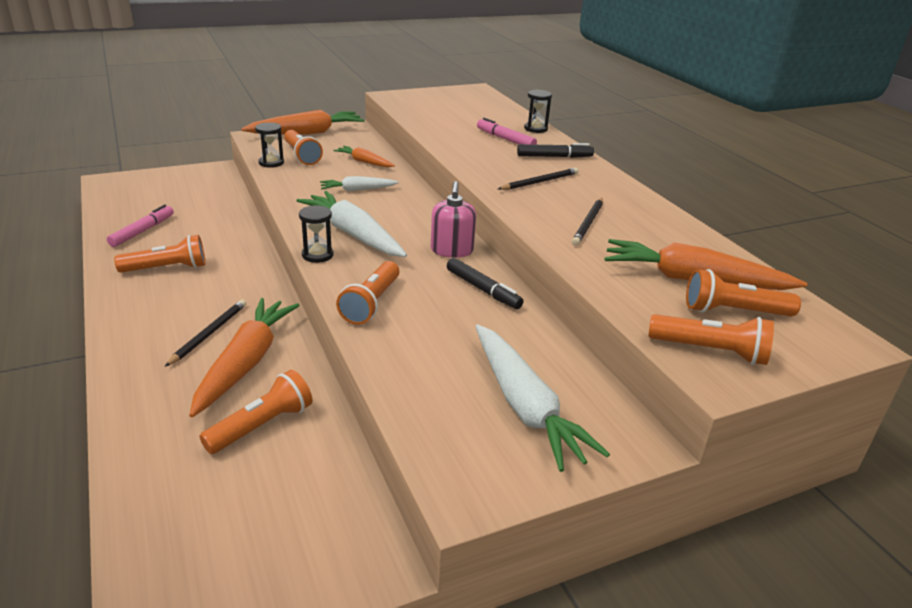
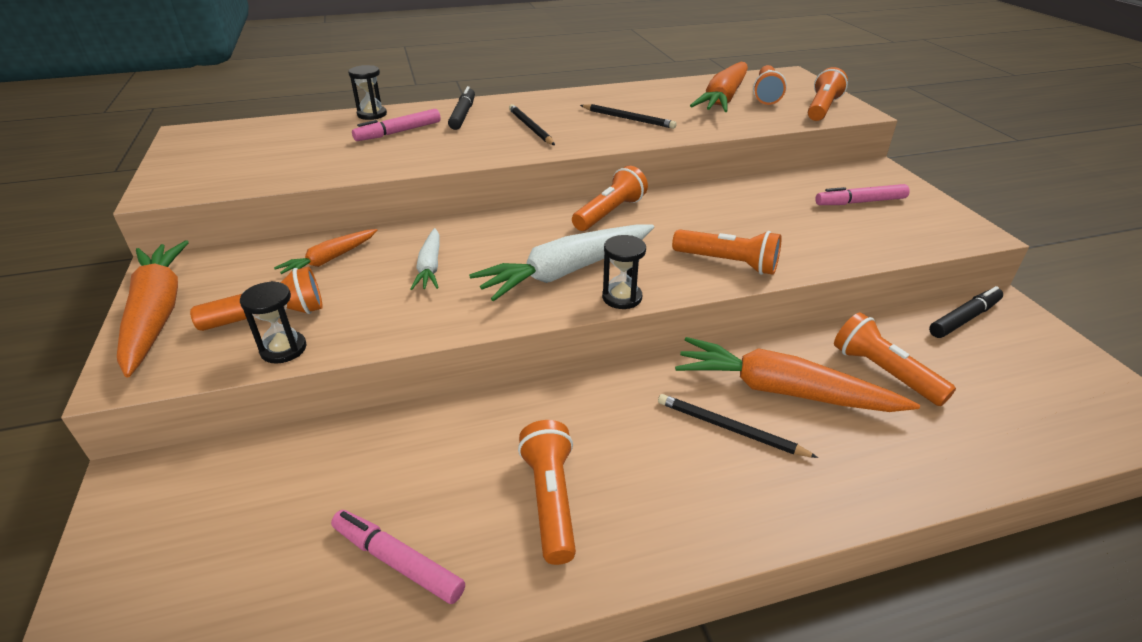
camera: 80 degrees left, 5 degrees up
pink soap dispenser [431,181,476,258] -> orange flashlight [572,166,648,231]
black marker [447,258,524,309] -> black marker moved to [929,286,1003,338]
white carrot [475,324,610,472] -> pink marker [815,184,910,205]

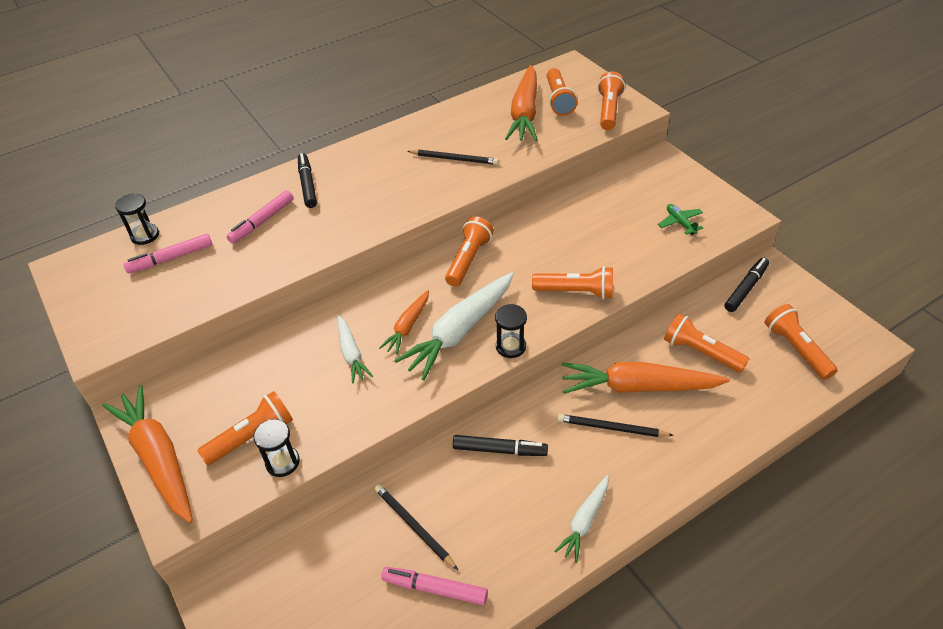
camera: 15 degrees left, 10 degrees up
orange carrot [274,229,377,274] -> orange carrot moved to [379,290,429,355]
black hourglass [348,65,387,120] -> black hourglass moved to [115,193,159,245]
black pencil [509,104,555,145] -> black pencil moved to [375,484,458,570]
orange flashlight [518,420,576,565] -> orange flashlight moved to [765,304,837,380]
pink marker [815,184,910,205] -> pink marker moved to [124,234,212,273]
none -> black marker [453,435,548,456]
none -> white carrot [554,475,609,563]
none -> green plane [658,204,703,235]

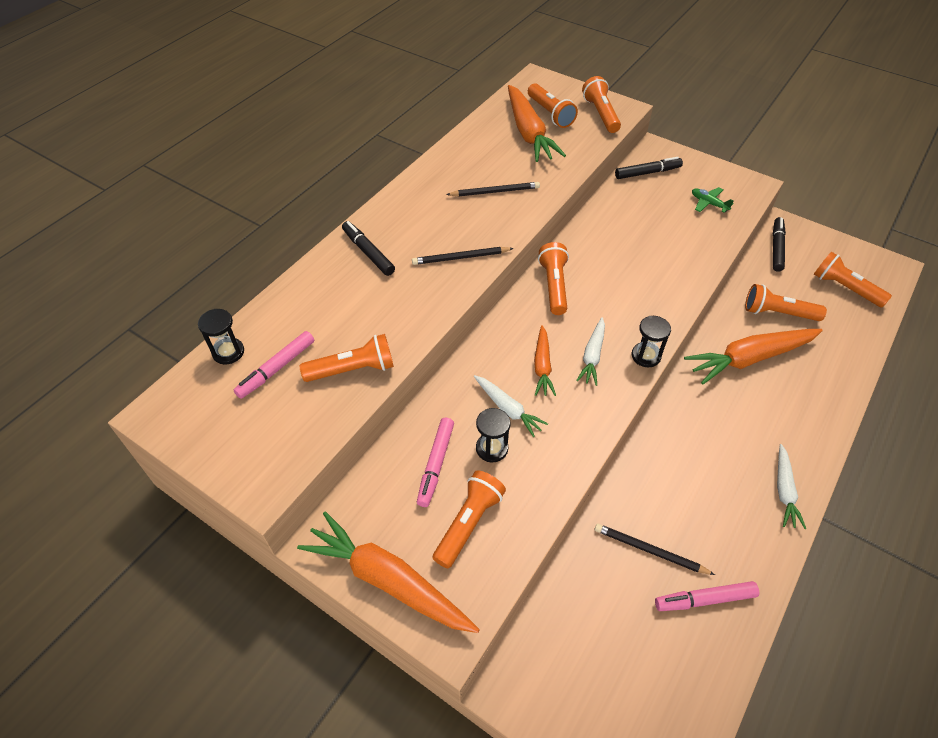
camera: 25 degrees left, 5 degrees up
pink marker [226,190,294,244] -> pink marker moved to [417,418,454,507]
black hourglass [253,419,300,477] -> black hourglass moved to [476,408,511,462]
white carrot [394,272,514,380] -> white carrot [576,317,605,386], size x0.55
black marker [453,435,548,456] -> black marker moved to [615,157,683,179]
orange flashlight [532,266,613,299] -> orange flashlight moved to [300,334,394,382]
black pencil [558,414,674,437] -> black pencil moved to [412,247,514,265]

